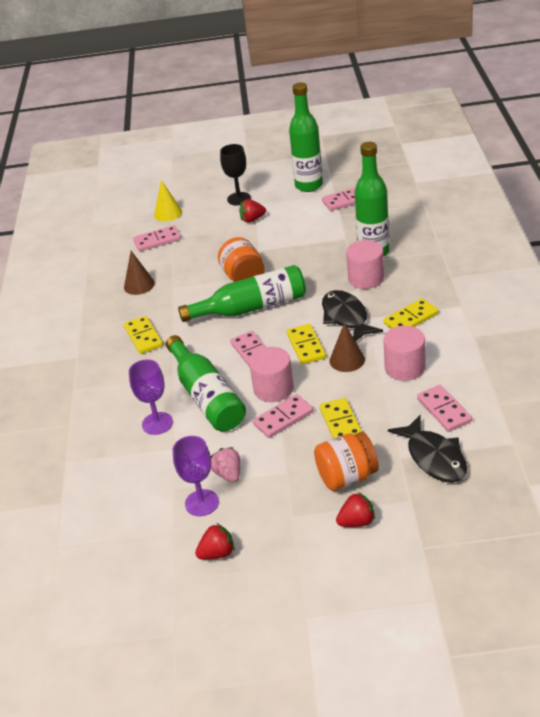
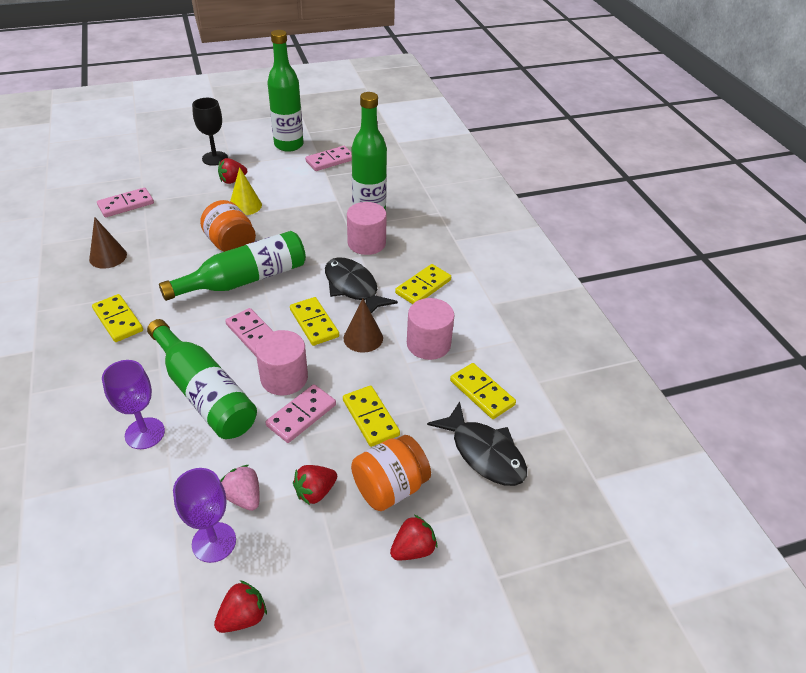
camera: 20 degrees left, 5 degrees up
yellow cone [154,180,182,221] -> yellow cone moved to [230,167,262,215]
pink domino [417,385,472,432] -> yellow domino [450,363,516,419]
none -> red strawberry [293,465,337,505]

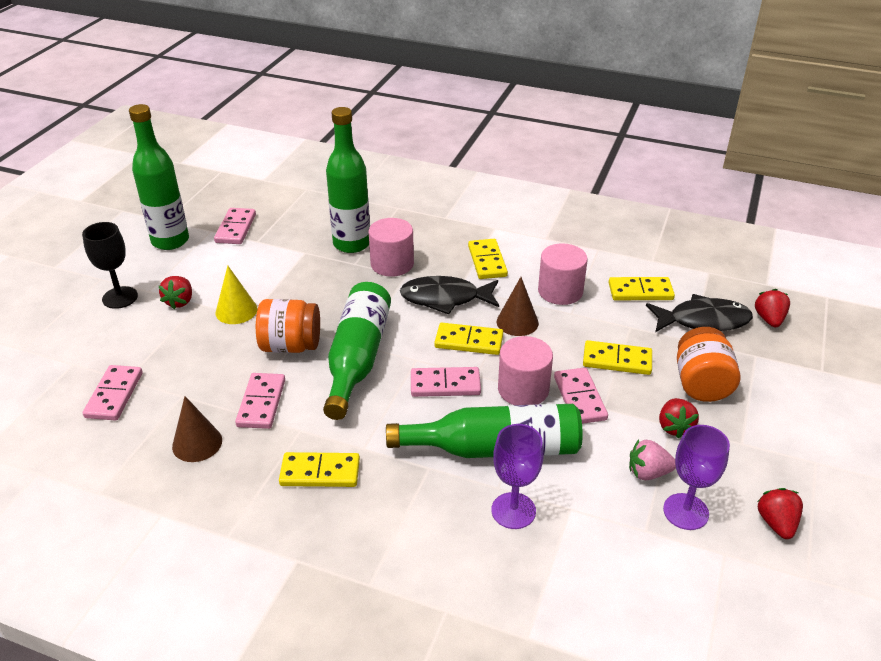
camera: 50 degrees left, 5 degrees down
red strawberry [390,515,437,560] -> red strawberry moved to [755,289,790,327]
none -> pink domino [235,373,285,429]

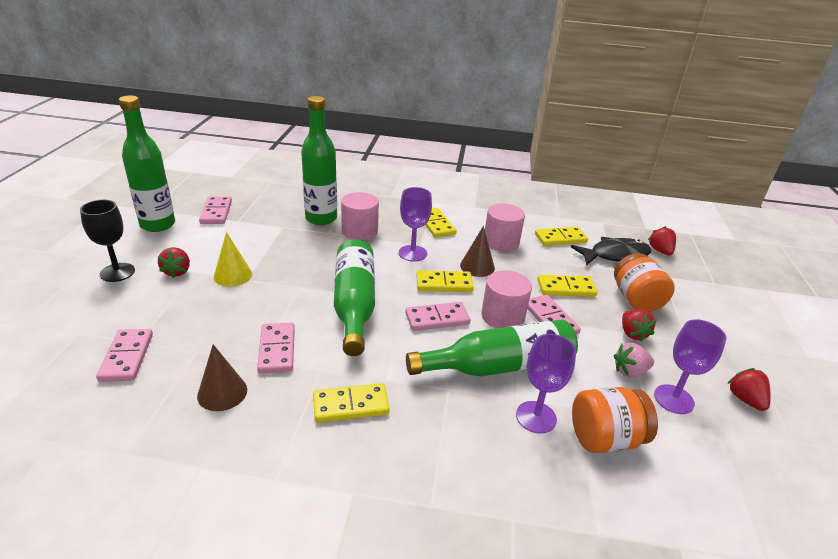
camera: 15 degrees left, 5 degrees down
orange jar [256,299,320,353] -> orange jar moved to [572,387,658,453]
black fish [400,276,499,314] -> purple goblet [399,187,432,262]

